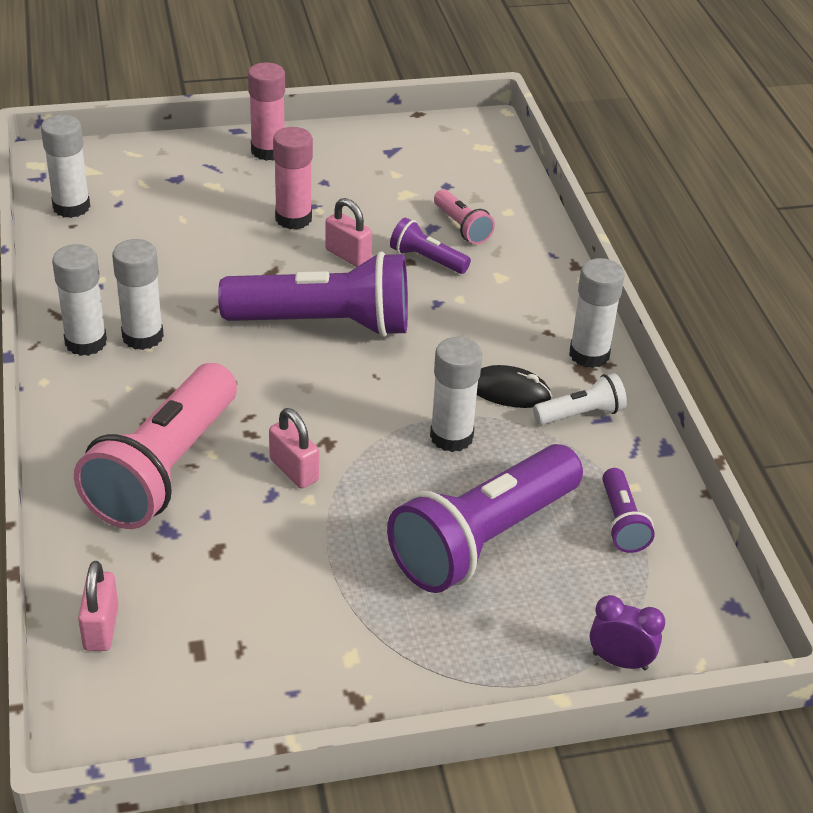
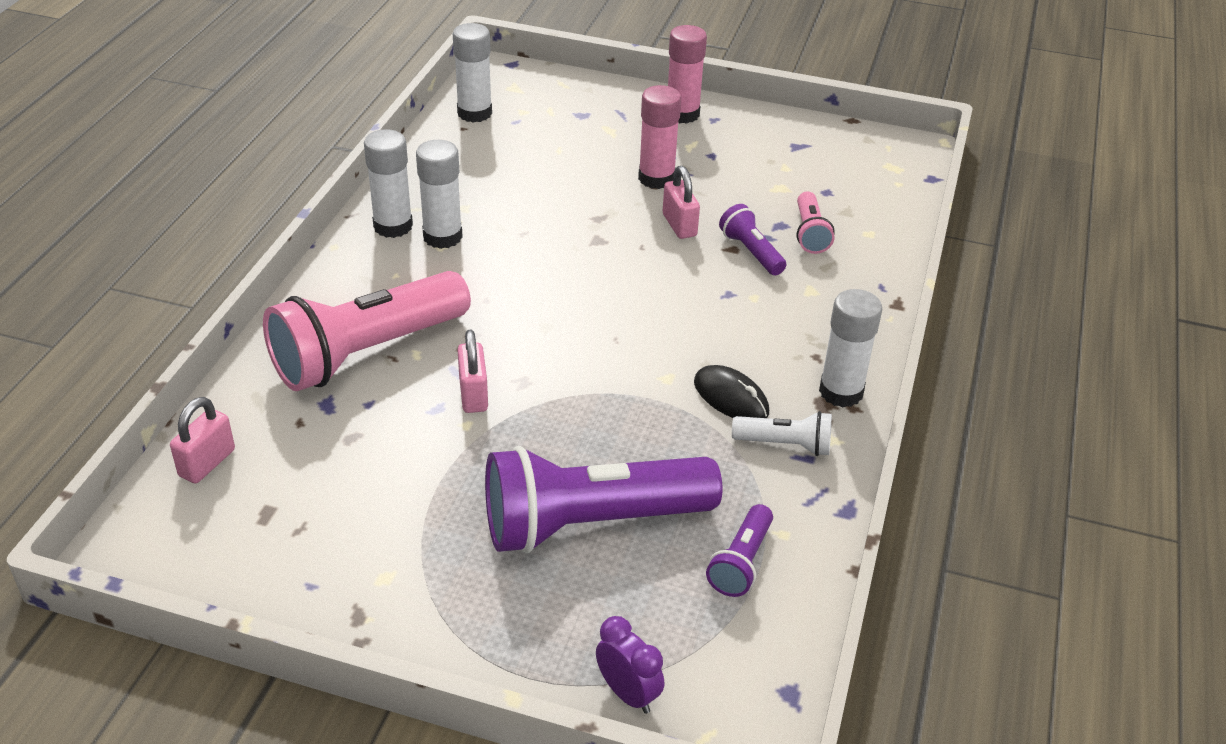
camera: 30 degrees right, 0 degrees up
purple flashlight [218,251,408,337] -> none
white glue stick [430,337,482,452] -> none

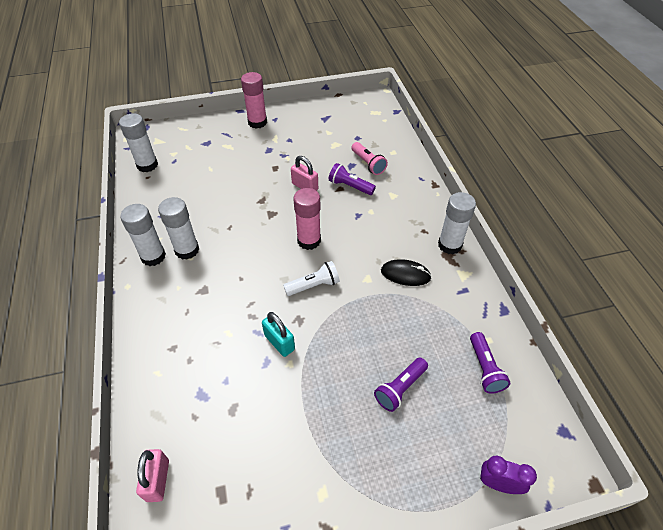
camera: 30 degrees left, 10 degrees up
pink flashlight [263,271,471,391] -> none
pink padlock [458,330,488,413] -> turquoise padlock [262,312,295,357]
purple flashlight [485,446,722,553] -> purple flashlight [374,357,428,412], size x0.46
pink glue stick [638,85,681,189] -> pink glue stick moved to [293,188,321,250]
white flashlight [732,411,832,456] -> white flashlight moved to [283,261,340,296]

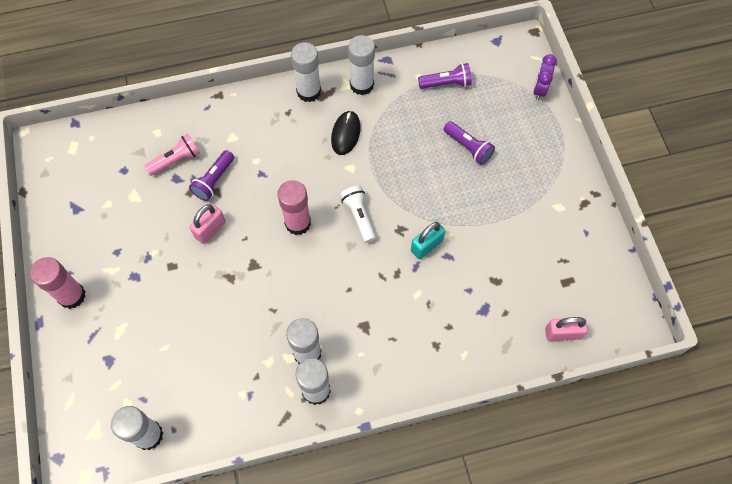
camera: 90 degrees left, 15 degrees up
none -> white glue stick [348,35,375,95]

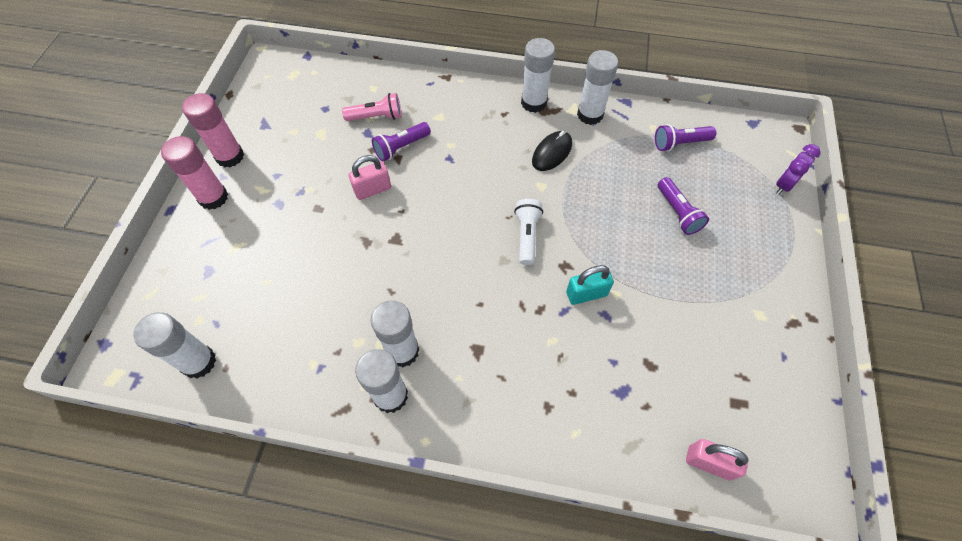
camera: 25 degrees right, 5 degrees down
pink glue stick [277,180,311,235] -> pink glue stick moved to [182,93,244,167]
purple flashlight [418,63,472,89] -> purple flashlight turned 150 degrees clockwise [655,124,716,151]

